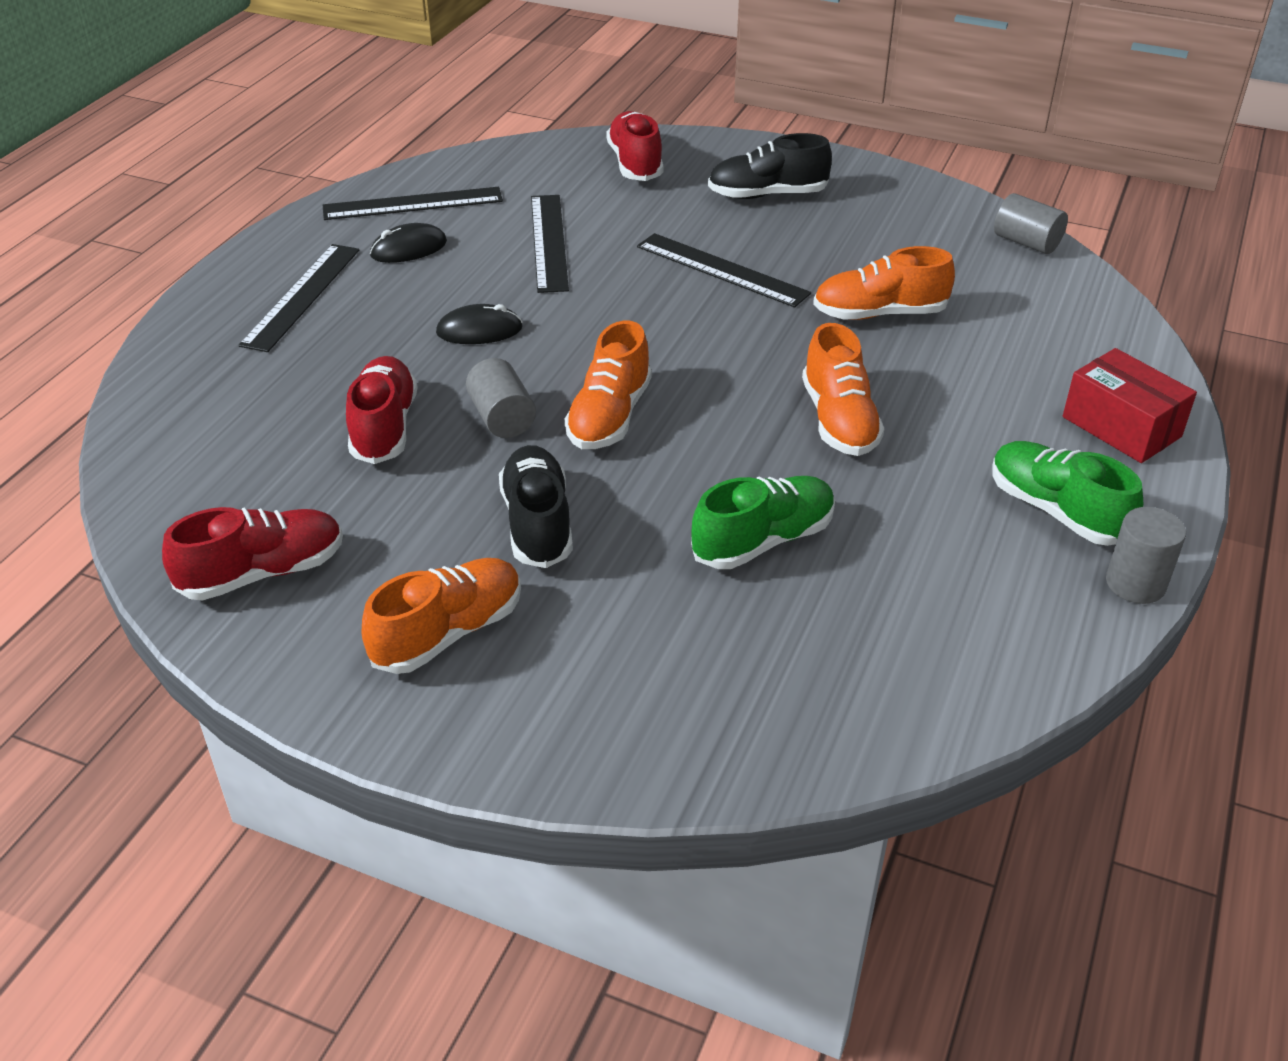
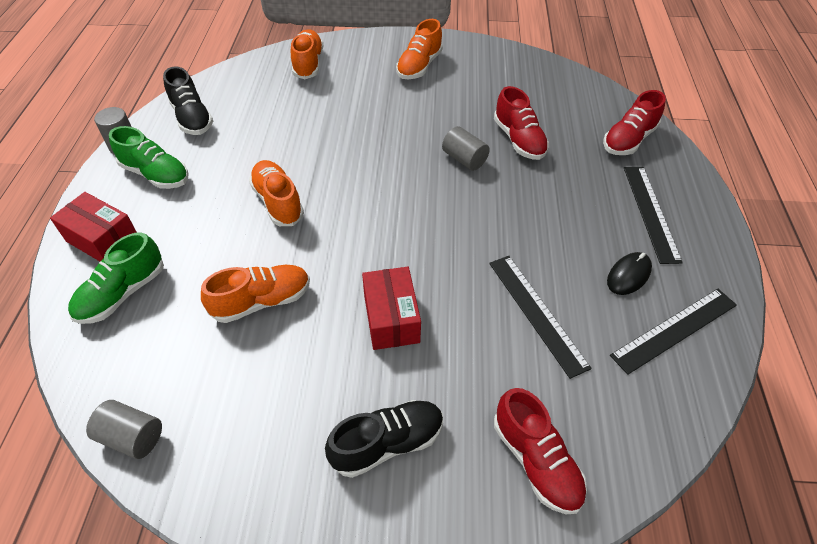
camera: 160 degrees right, 10 degrees up
red shoe [162,507,343,600] -> red shoe moved to [603,90,666,155]
black mouse [436,304,523,344] -> none
black shoe [499,445,573,568] -> black shoe moved to [163,66,213,135]
orange shoe [565,320,652,449] -> orange shoe moved to [291,29,323,79]
black ruler [637,233,811,308] -> red box [362,267,421,350]
green shoe [691,476,835,569] -> green shoe moved to [68,232,164,324]

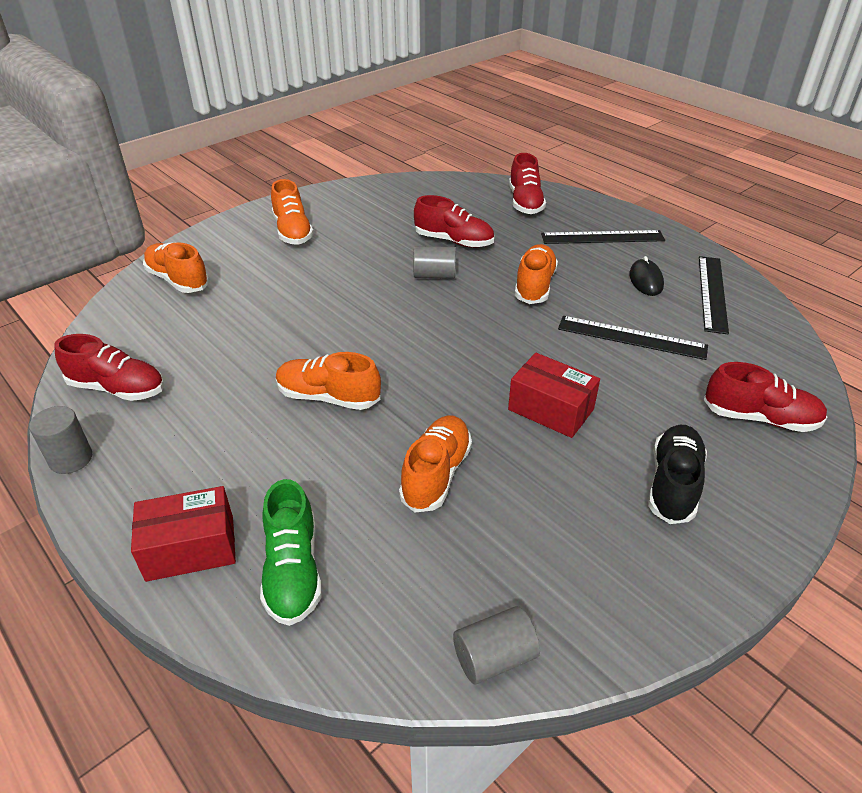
camera: 45 degrees left, 10 degrees down
green shoe [109,126,189,189] -> none
black shoe [163,66,213,135] -> red shoe [54,334,164,401]
black ruler [624,167,683,264] -> black ruler turned 45 degrees counterclockwise [541,230,665,244]
none -> orange shoe [515,244,558,304]

